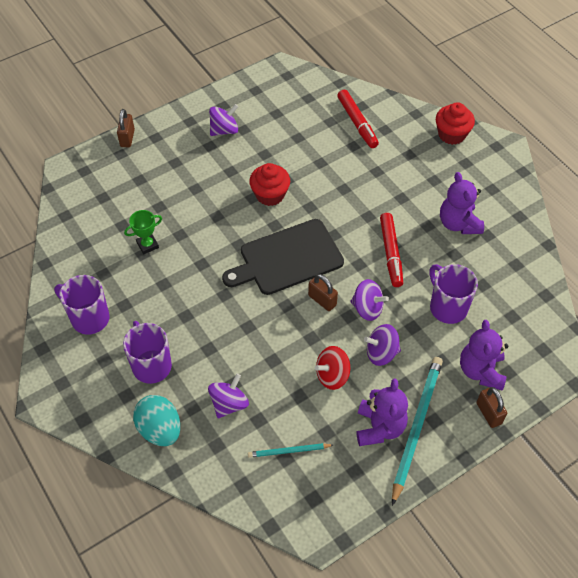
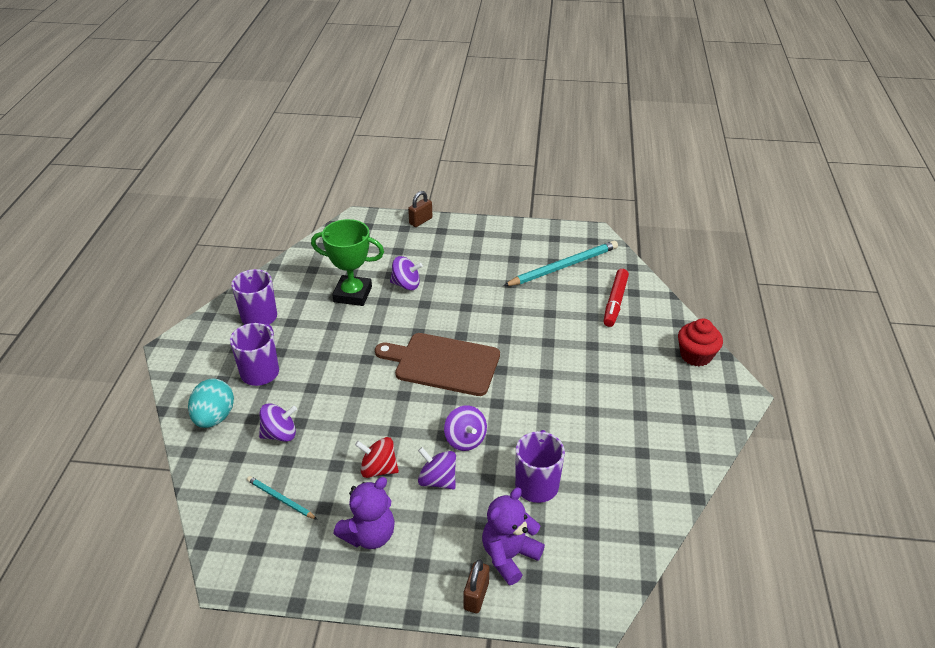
camera: 40 degrees right, 15 degrees down
green trophy [124,210,162,254] -> green trophy [311,219,384,306], size x1.90
purple spinning top [209,104,238,136] -> purple spinning top moved to [390,256,423,290]
black cutting board [222,219,344,295] -> brown cutting board [375,333,500,396]
red cupcake [249,163,290,206] -> none
brown padlock [308,274,338,311] -> none
red marker [380,213,403,287] -> none
turquoise pencil [392,357,443,506] -> turquoise pencil moved to [504,241,618,286]
purple teddy bear [440,172,484,234] -> none

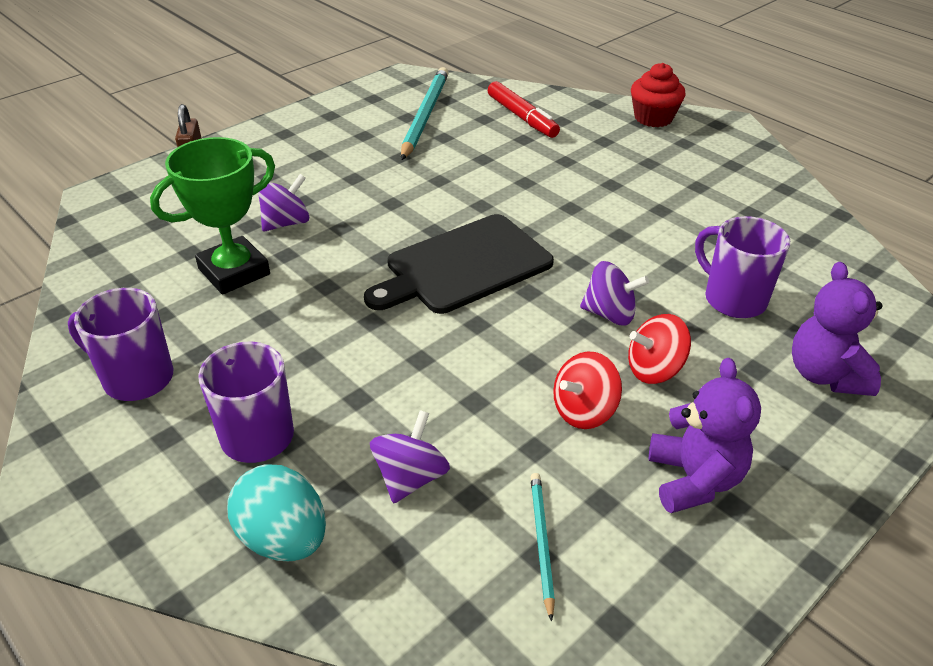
camera: 50 degrees left, 0 degrees up
turquoise pencil [247,476,318,520] -> turquoise pencil turned 105 degrees clockwise [530,473,555,622]
brown cutting board [375,333,500,396] -> black cutting board [364,214,554,314]
purple spinning top [418,447,456,490] -> red spinning top [628,314,691,384]
brown padlock [463,559,489,613] -> none

